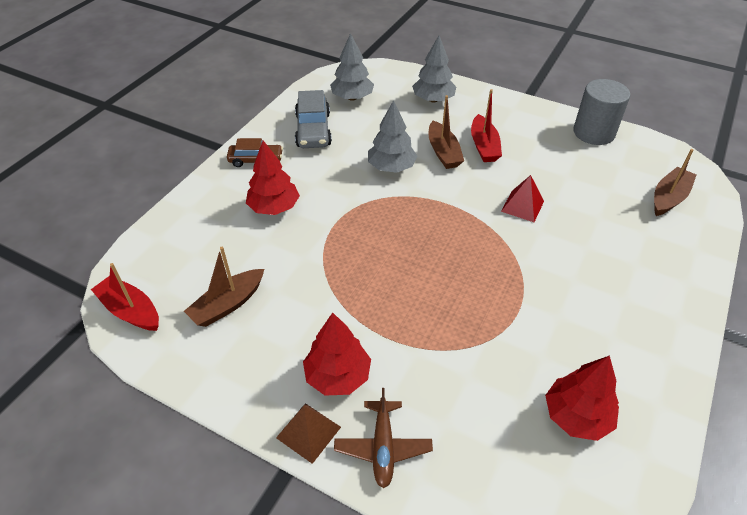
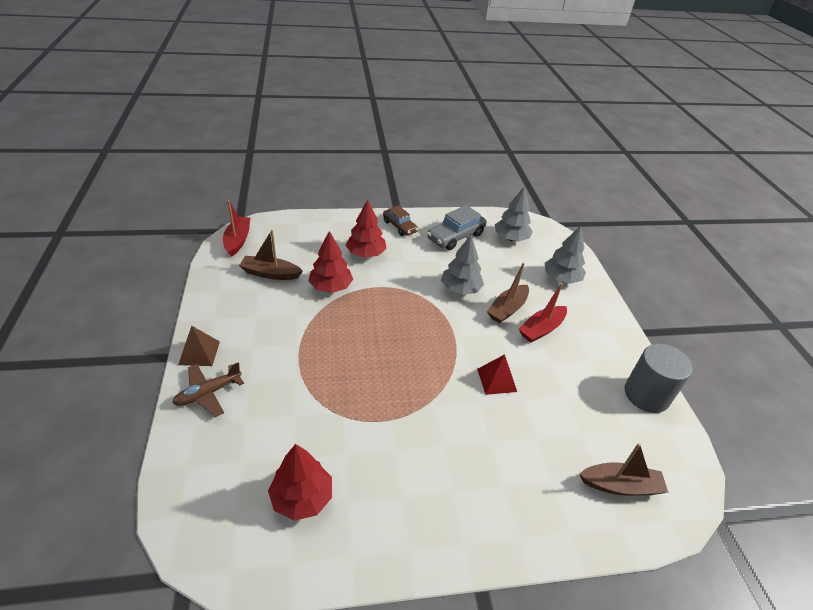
camera: 50 degrees right, 5 degrees down
red tree [303,313,371,396] -> red tree moved to [308,231,353,293]

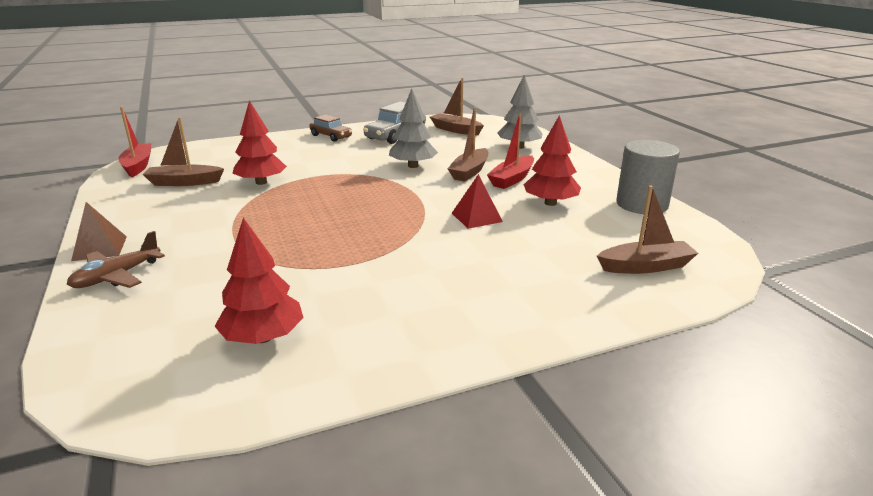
camera: 10 degrees left, 15 degrees down
red tree [346,199,387,258] -> red tree moved to [524,115,581,206]
grey tree [495,186,533,241] -> brown boat [430,78,484,135]

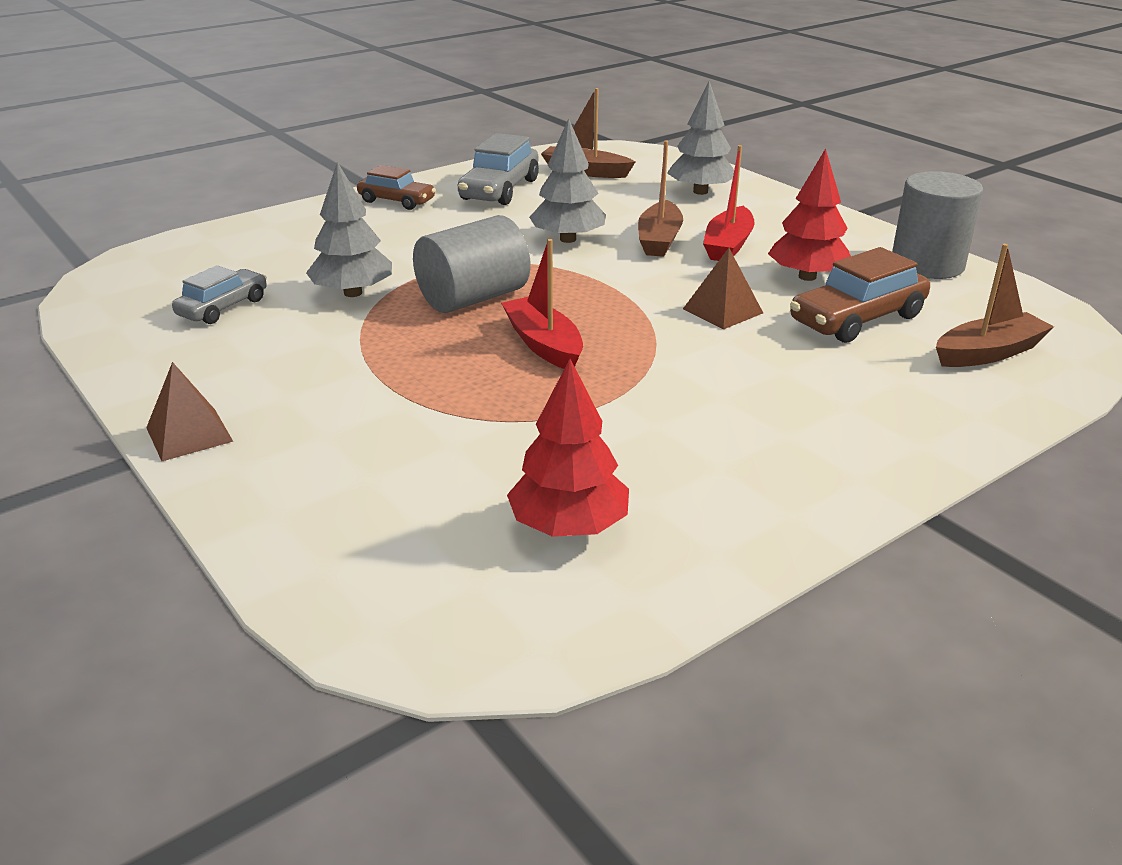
camera: 15 degrees left, 5 degrees up
brown plane [67,231,165,288] -> none
red boat [118,107,151,177] -> red boat moved to [501,239,583,369]
brown boat [142,117,224,186] -> grey car [172,265,267,324]
red tree [232,100,287,185] -> grey tree [306,162,392,297]
red pyramid [452,174,503,229] -> brown pyramid [683,248,763,330]
none -> grey cylinder [413,215,531,313]
none -> brown car [790,247,930,343]

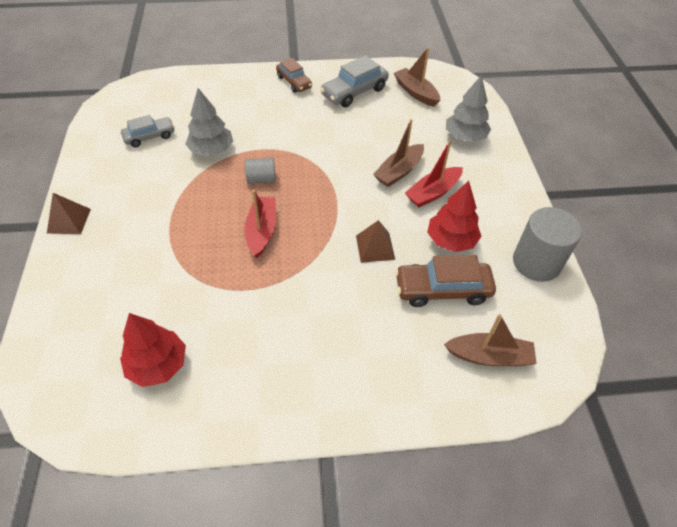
camera: 30 degrees right, 20 degrees up
grey cylinder [413,215,531,313] -> grey cylinder [245,158,276,184], size x0.55
grey tree [529,118,606,243] -> none

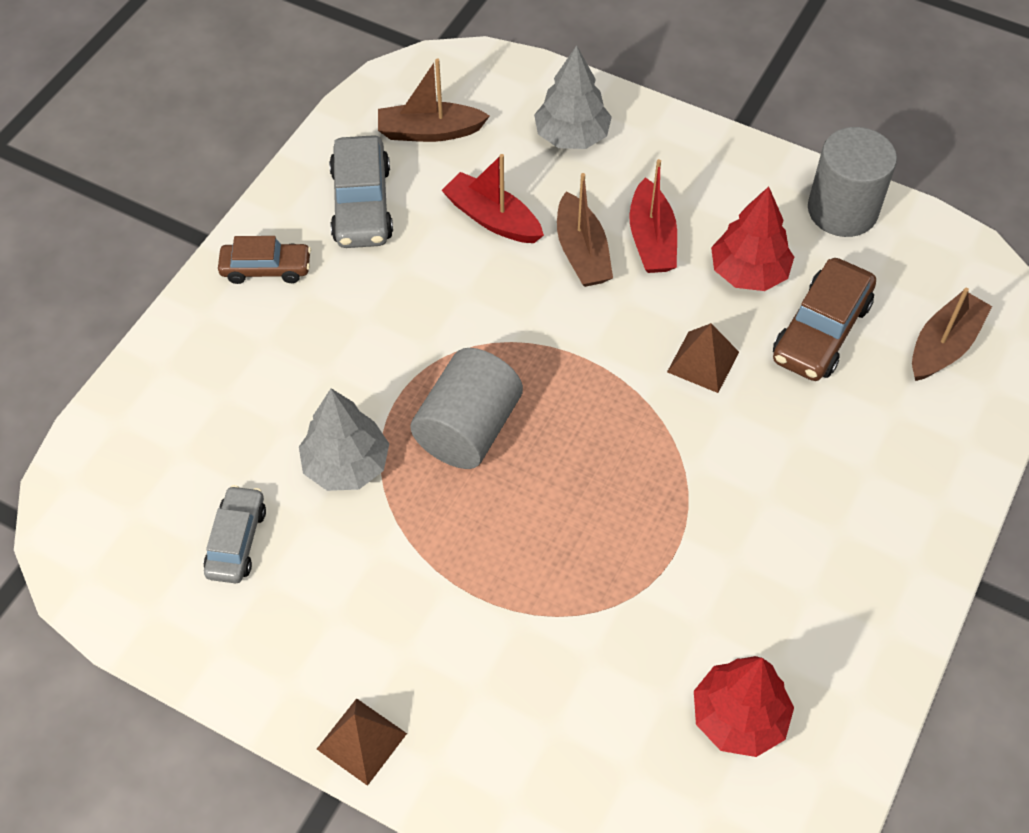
camera: 55 degrees left, 5 degrees up
red boat [244,190,276,258] -> red boat moved to [441,154,544,243]
grey cylinder [245,158,276,184] -> grey cylinder [410,348,523,469], size x1.82

